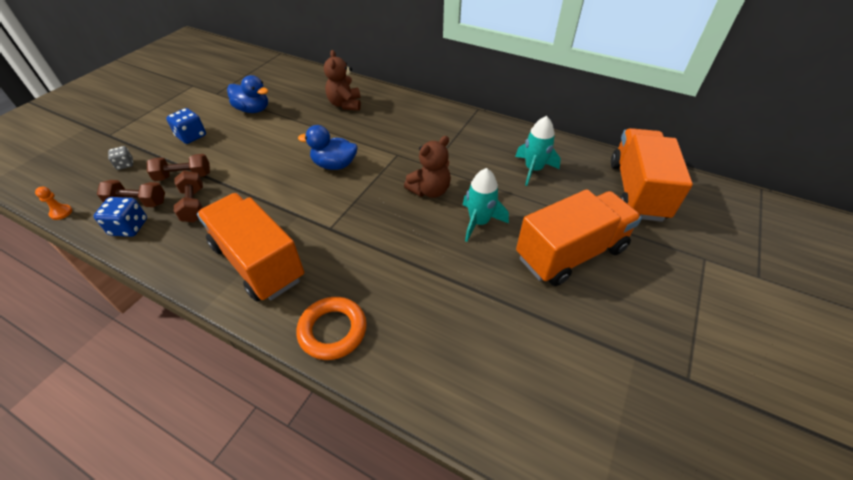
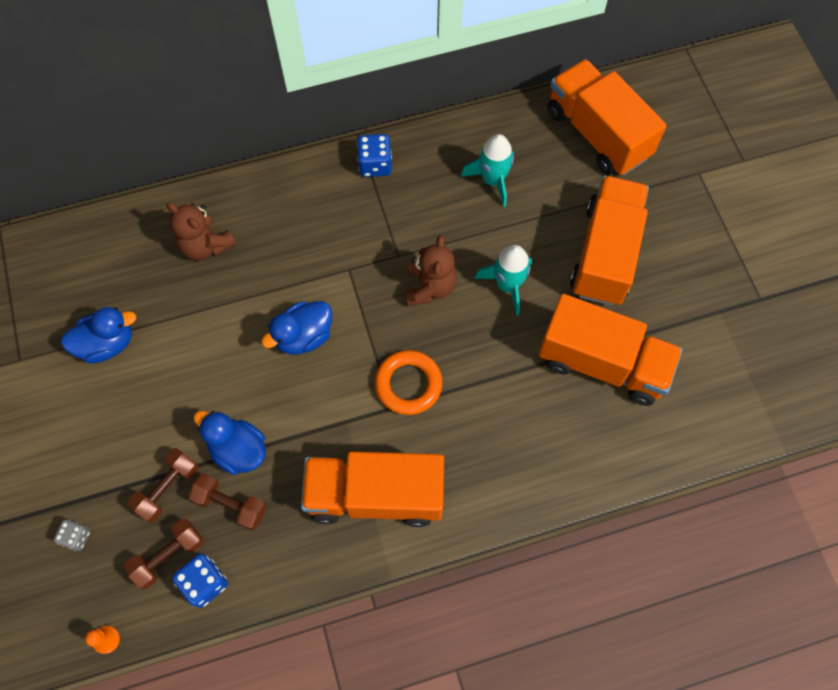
camera: 45 degrees left, 20 degrees up
blue dice [166,108,206,144] -> blue dice moved to [357,134,392,177]
orange ring [296,297,367,360] -> orange ring moved to [375,350,442,415]
none -> blue duck [193,411,266,475]
none -> orange truck [538,294,682,406]

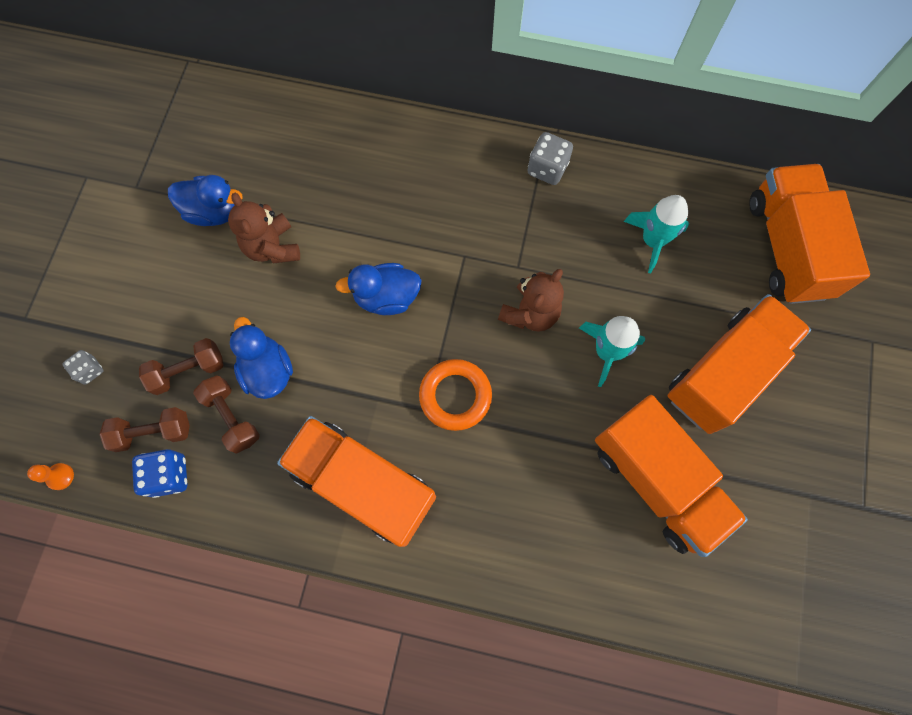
camera: 30 degrees right, 5 degrees up
brown teddy bear [167,203,236,261] -> brown teddy bear moved to [228,193,300,263]
blue dice [357,134,392,177] -> grey dice [527,132,573,185]

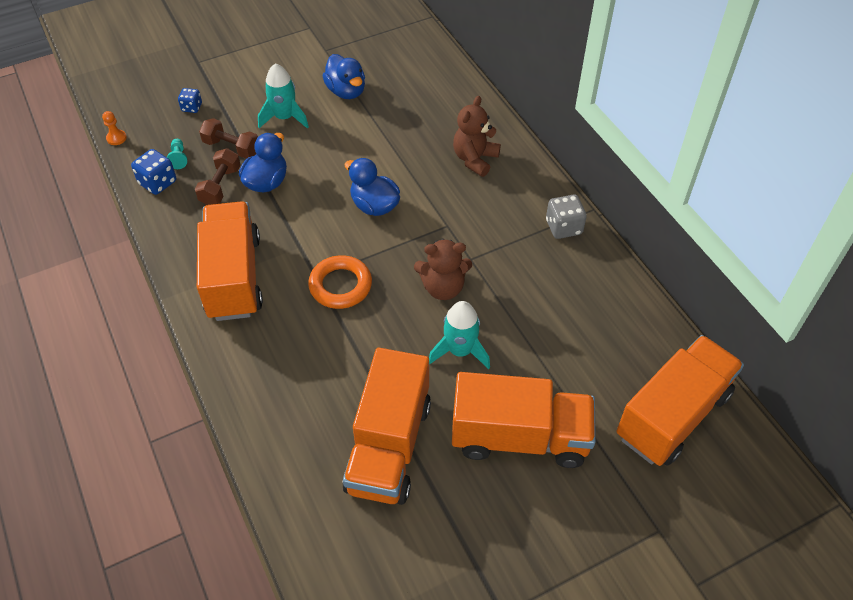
camera: 50 degrees right, 20 degrees down
grey dice [62,350,104,384] -> blue dice [178,88,202,113]
brown dumbbell [100,407,190,452] -> turquoise pawn [167,139,187,169]
brown teddy bear [228,193,300,263] -> brown teddy bear moved to [453,96,501,177]
turquoise rocket [623,195,689,273] -> turquoise rocket moved to [258,63,309,129]

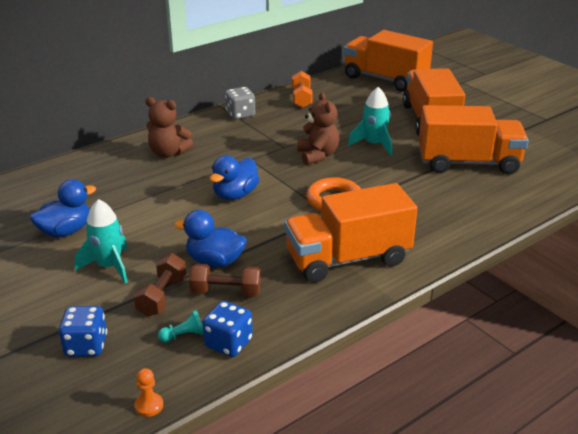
camera: 100 degrees left, 20 degrees down
blue dice [178,88,202,113] -> blue dice [59,306,107,357], size x1.57
none -> orange dumbbell [292,71,313,108]

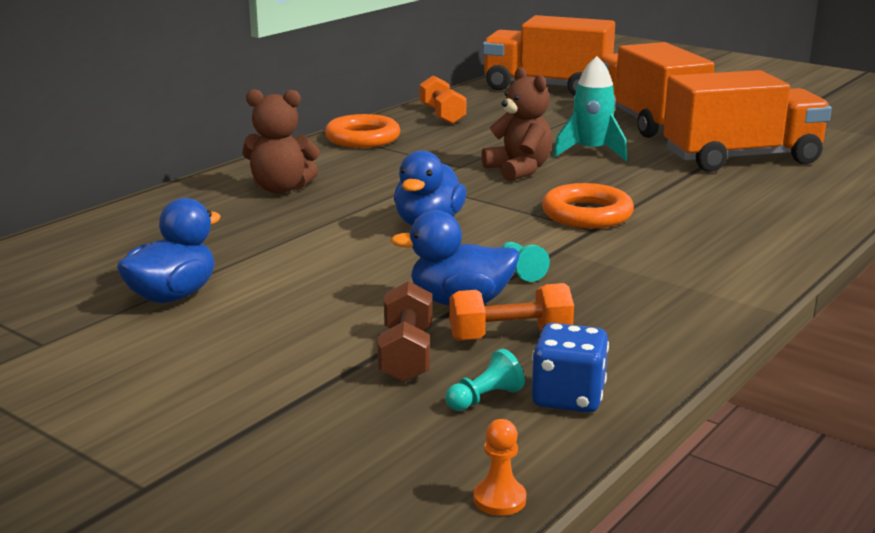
camera: 15 degrees left, 10 degrees down
blue dice [59,306,107,357] -> none
turquoise rocket [75,199,128,283] -> none
brown dumbbell [189,264,261,297] -> orange dumbbell [449,283,574,341]
grey dice [225,87,255,120] -> orange ring [325,114,400,148]
orange truck [284,183,418,283] -> none
none -> turquoise pawn [502,242,550,282]

